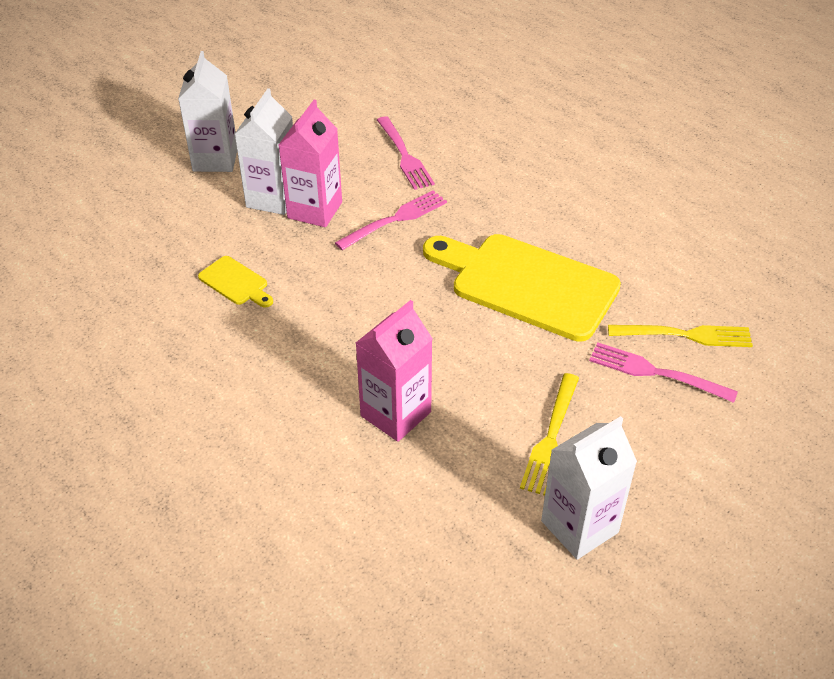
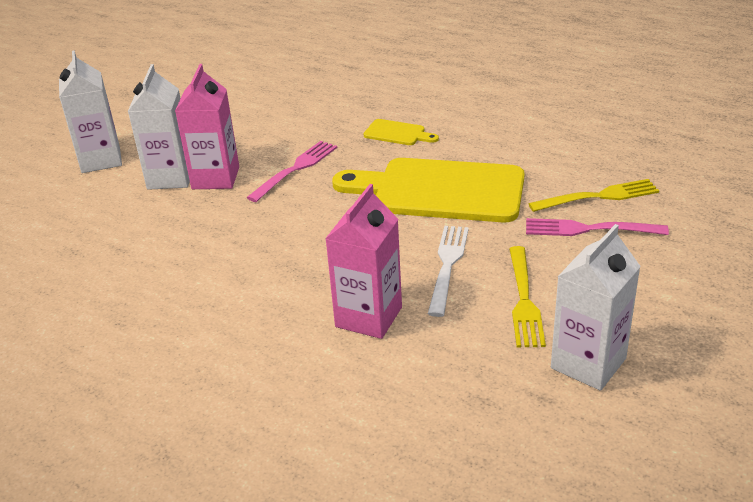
camera: 15 degrees left, 10 degrees down
yellow cutting board [198,256,273,308] -> yellow cutting board moved to [364,119,439,145]
pink fork [377,116,435,190] -> none
none -> white fork [428,226,469,317]

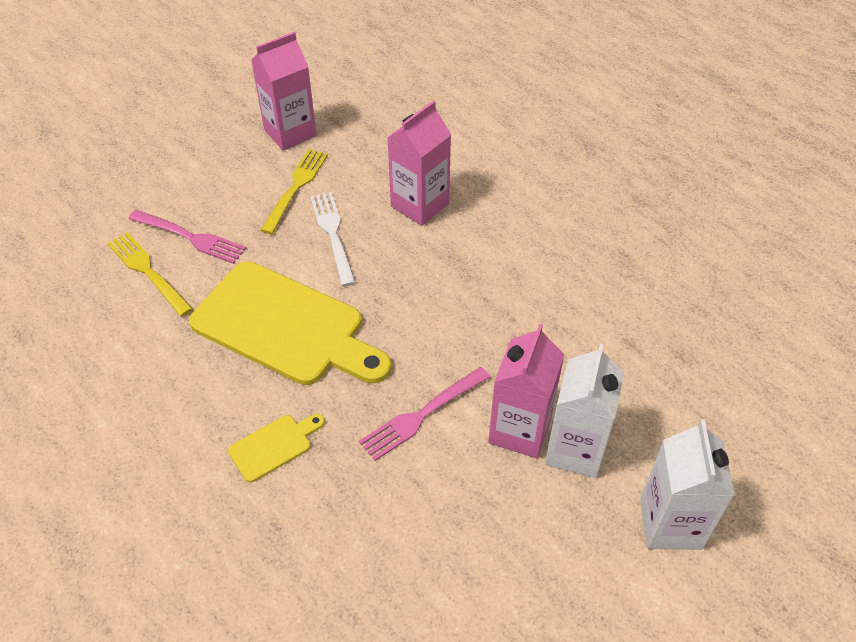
camera: 165 degrees left, 15 degrees up
yellow cutting board [364,119,439,145] -> yellow cutting board turned 105 degrees clockwise [228,414,325,482]
white fork [428,226,469,317] -> white fork turned 135 degrees clockwise [310,192,356,286]
yellow fork [528,179,659,212] -> yellow fork turned 45 degrees clockwise [107,232,193,317]
white carton [551,224,641,391] -> pink carton [251,32,317,150]

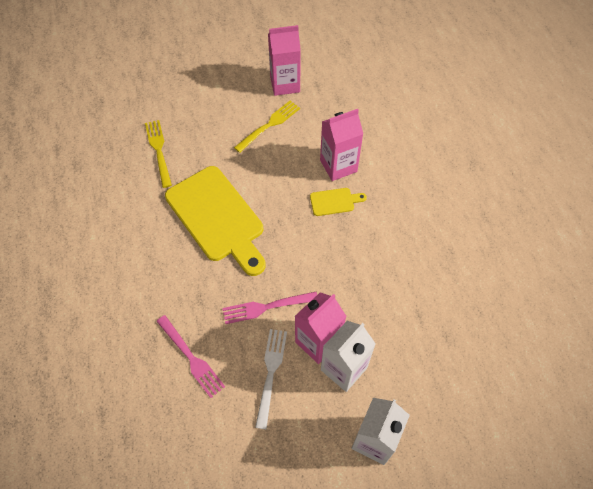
camera: 25 degrees right, 10 degrees up
pink fork [128,210,246,264] -> pink fork moved to [156,315,225,398]
yellow cutting board [228,414,325,482] -> yellow cutting board moved to [310,188,367,216]
white fork [310,192,356,286] -> white fork moved to [255,329,287,429]

